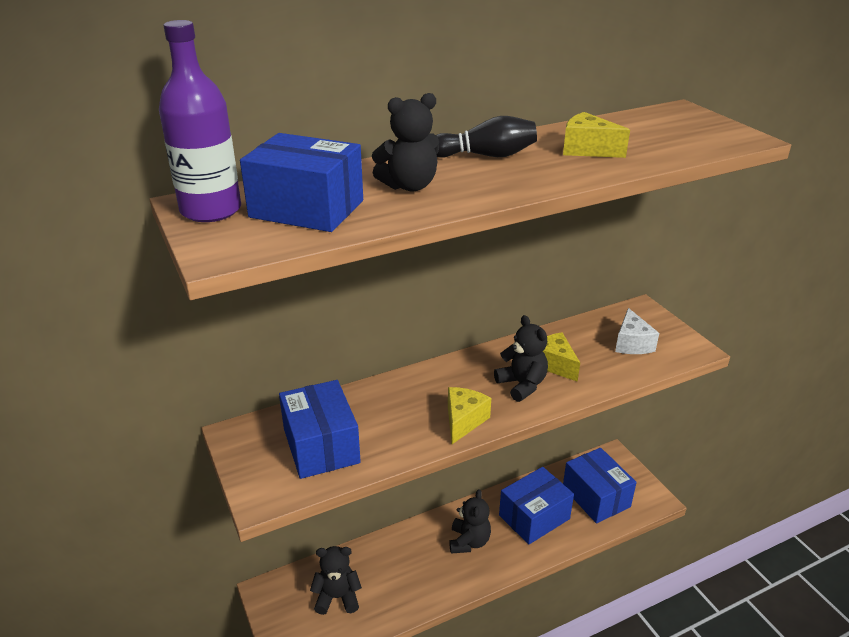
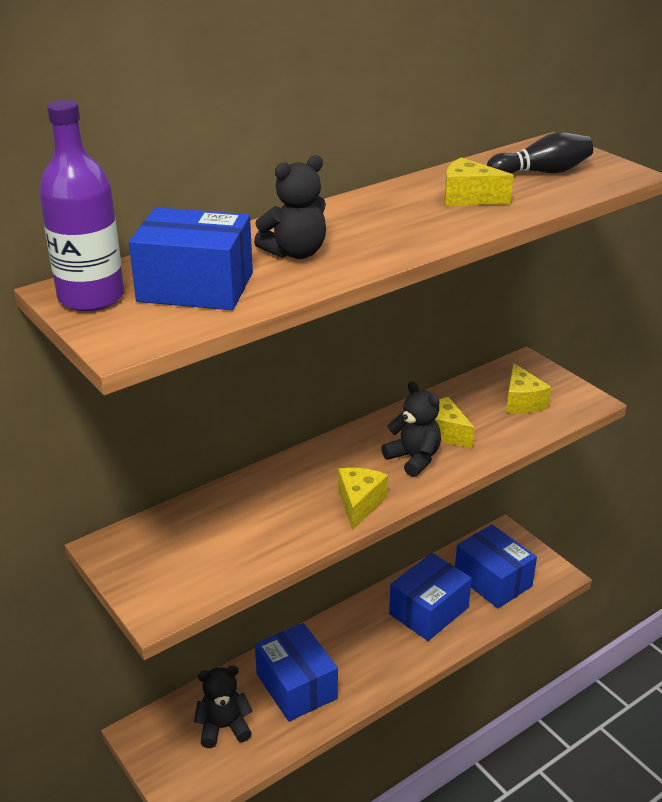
camera: 10 degrees left, 0 degrees up
blue box [279,380,361,479] -> blue box moved to [255,623,338,722]
black bowling pin [436,116,537,158] -> black bowling pin moved to [487,132,593,174]
black teddy bear [449,489,491,554] -> none
white cheese [615,308,659,354] -> yellow cheese [506,363,551,413]

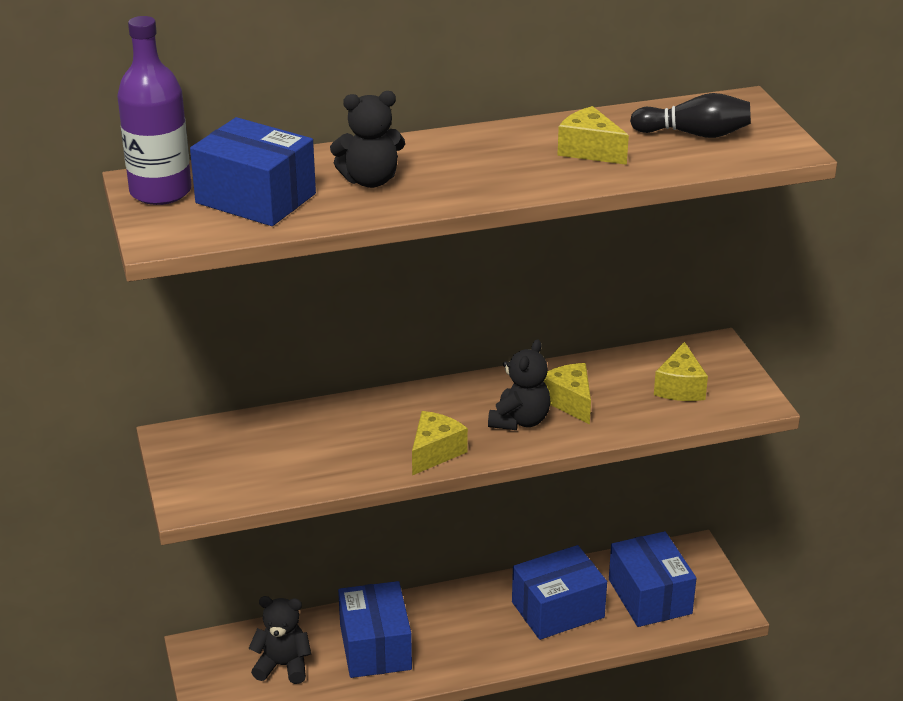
camera: 20 degrees right, 0 degrees up
black teddy bear [381,381,441,477] -> black teddy bear turned 45 degrees clockwise [488,339,551,430]

